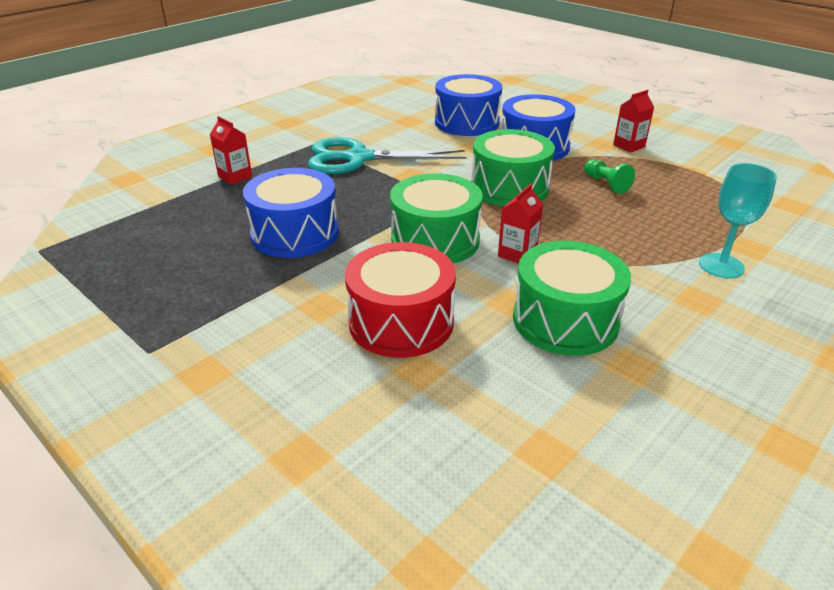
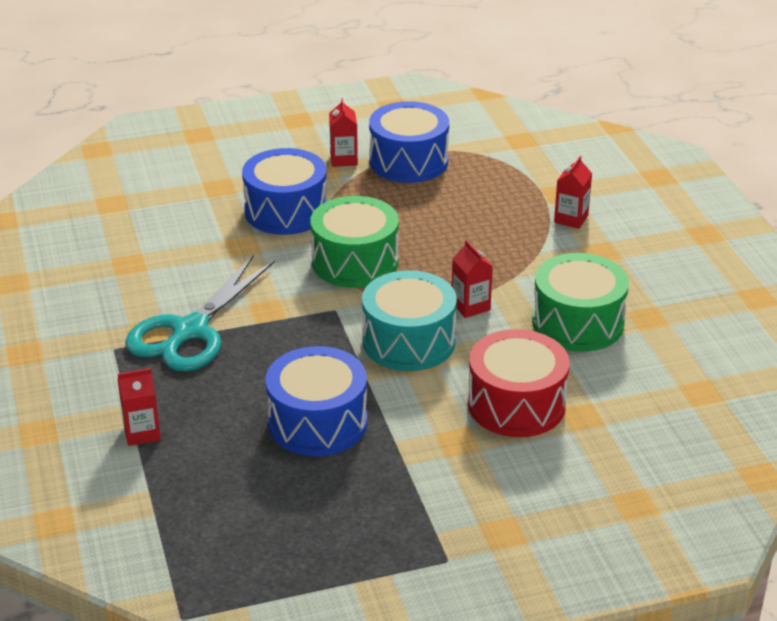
camera: 60 degrees left, 0 degrees up
green drum [390,173,483,264] -> turquoise drum [362,270,457,371]
blue drum [435,74,502,136] -> blue drum moved to [369,101,449,183]
green pawn [584,159,635,194] -> none
turquoise goblet [699,163,777,279] -> red carton [554,156,592,229]

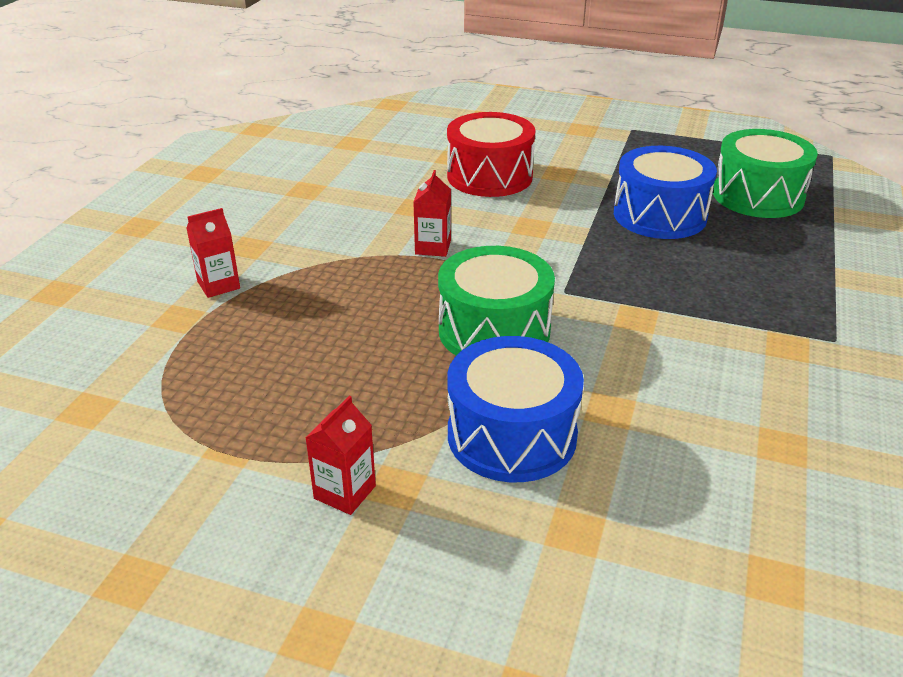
camera: 145 degrees left, 0 degrees up
red carton [118,368,161,446] -> none
turquoise scissors [125,255,275,371] -> none
turquoise drum [362,270,457,371] -> none
blue drum [369,101,449,183] -> none
green drum [532,253,629,352] -> green drum moved to [713,129,818,218]

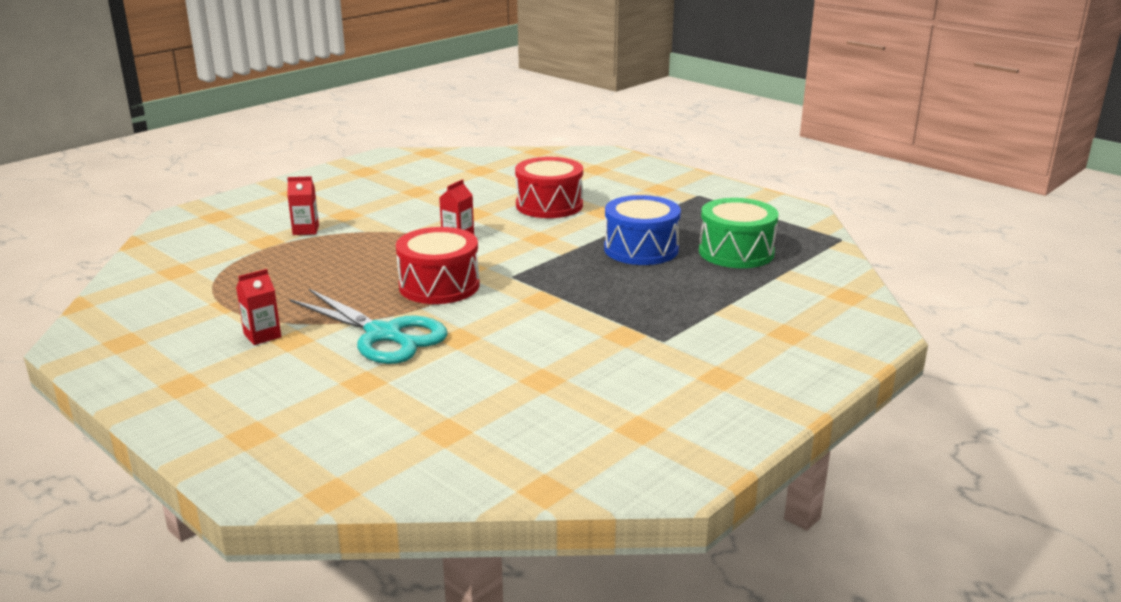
camera: 25 degrees right, 10 degrees down
green drum [438,246,555,355] -> red drum [396,227,480,304]
blue drum [448,336,584,482] -> turquoise scissors [289,289,447,364]

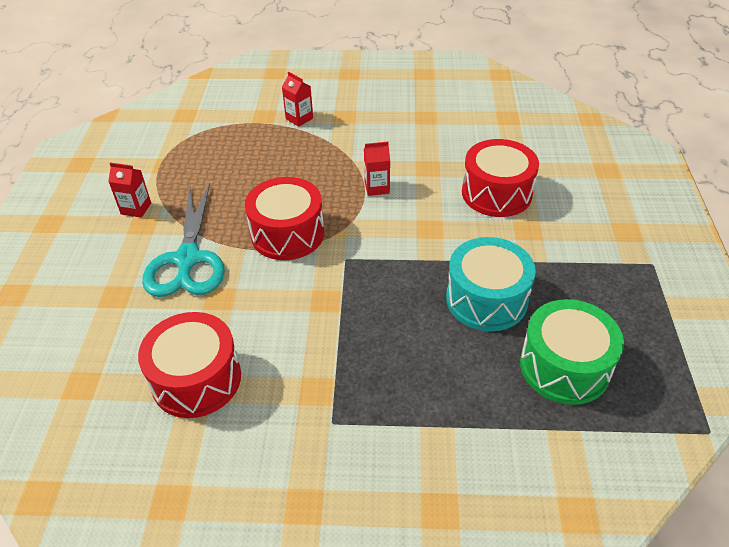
camera: 50 degrees right, 20 degrees up
blue drum [604,195,681,265] -> turquoise drum [446,237,536,331]
none -> red drum [138,312,241,418]

